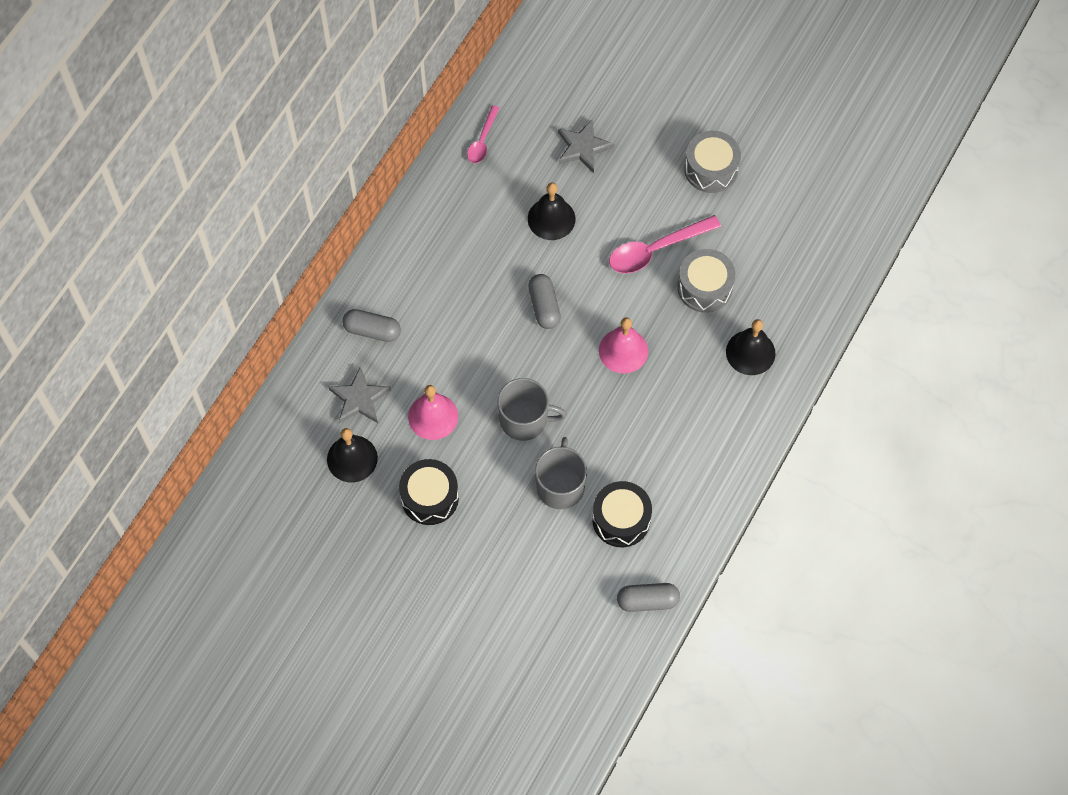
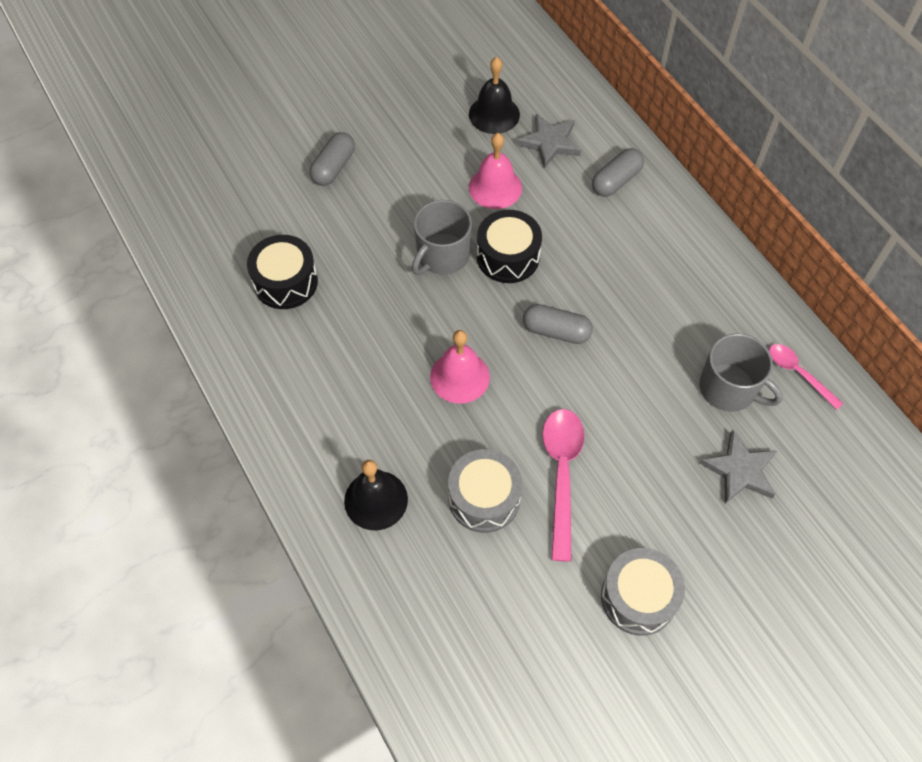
camera: 120 degrees right, 5 degrees down
black drum [399,459,459,525] -> black drum moved to [477,210,542,283]
black bell [528,182,575,240] -> none
grey mug [535,437,587,509] -> grey mug moved to [700,333,783,412]
grey capsule [617,583,680,612] -> grey capsule moved to [310,132,355,186]

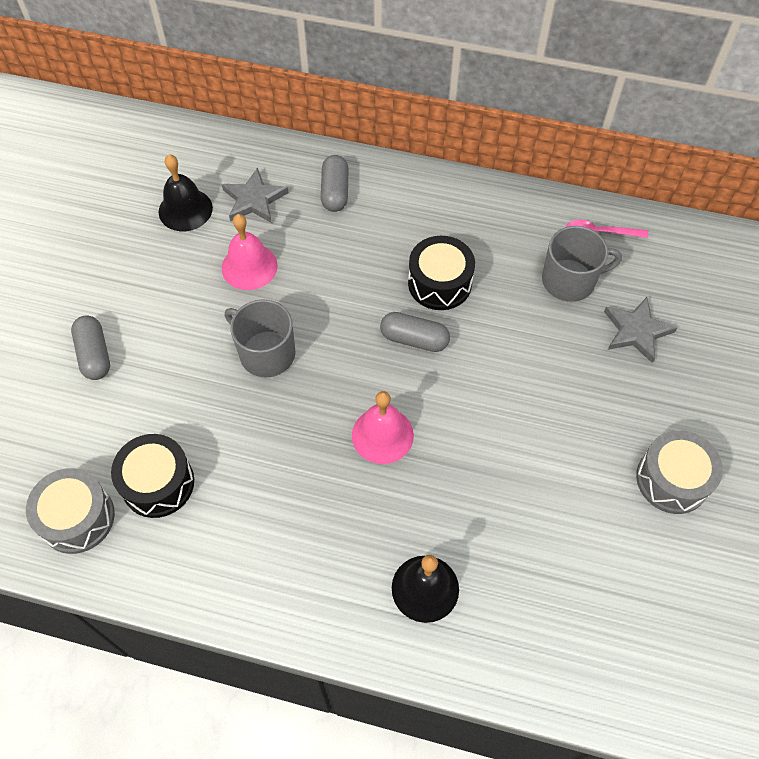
camera: 45 degrees left, 0 degrees up
grey mug [412,200,472,275] -> grey mug turned 135 degrees clockwise [225,299,296,378]
grey drum [448,449,522,533] -> grey drum moved to [26,468,115,554]
black drum [477,210,542,283] -> black drum moved to [408,236,475,310]
grey capsule [523,304,593,344] -> grey capsule turned 45 degrees clockwise [380,312,450,352]
pink spoon [542,409,585,562] -> none

